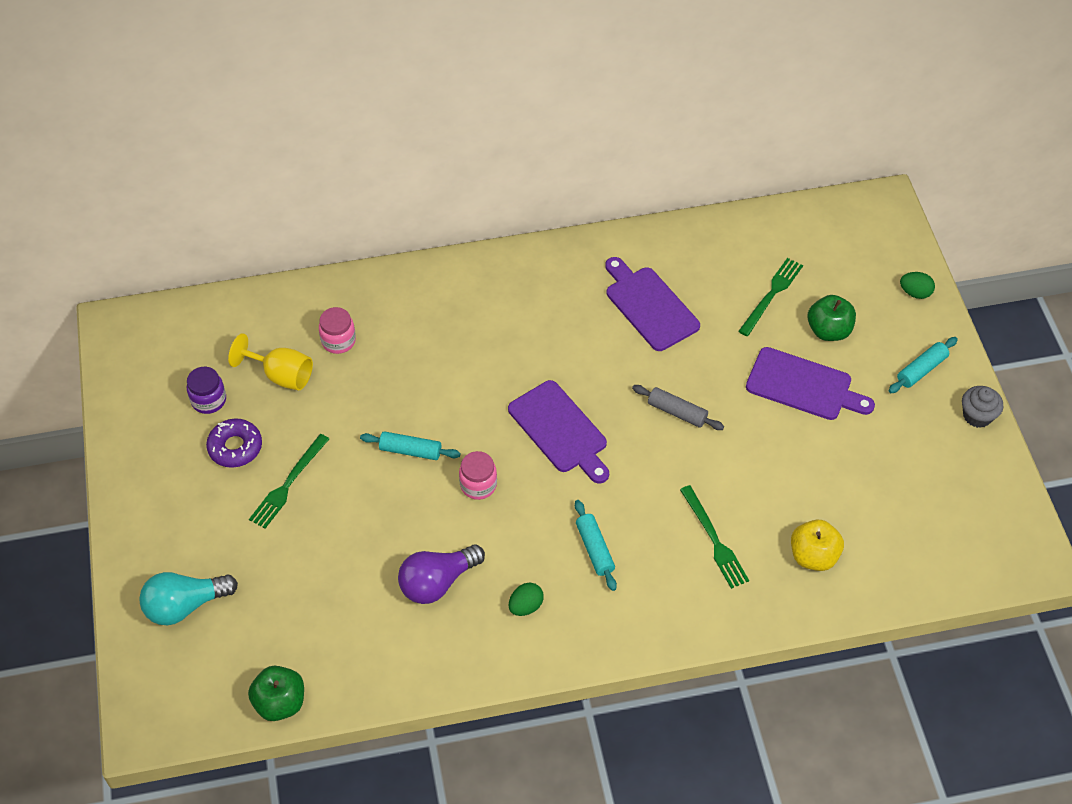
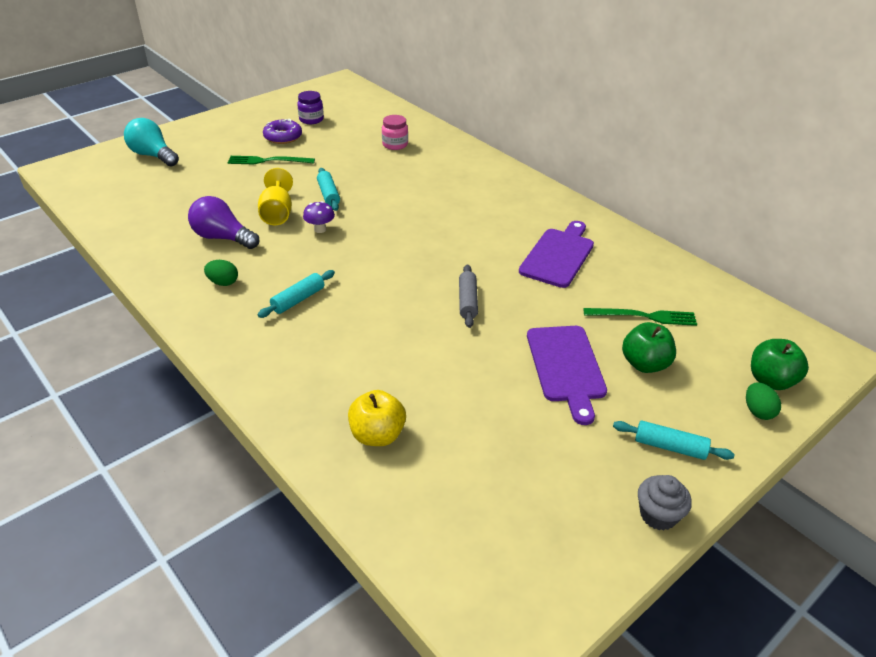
camera: 60 degrees right, 15 degrees down
yellow goblet [228,333,313,390] -> yellow goblet moved to [258,168,293,225]
green apple [248,666,304,721] -> green apple moved to [751,339,809,390]
pink jar [459,451,497,500] -> purple mushroom [303,201,335,233]
purple cutting board [508,380,609,484] -> none
green fork [680,485,749,589] -> none

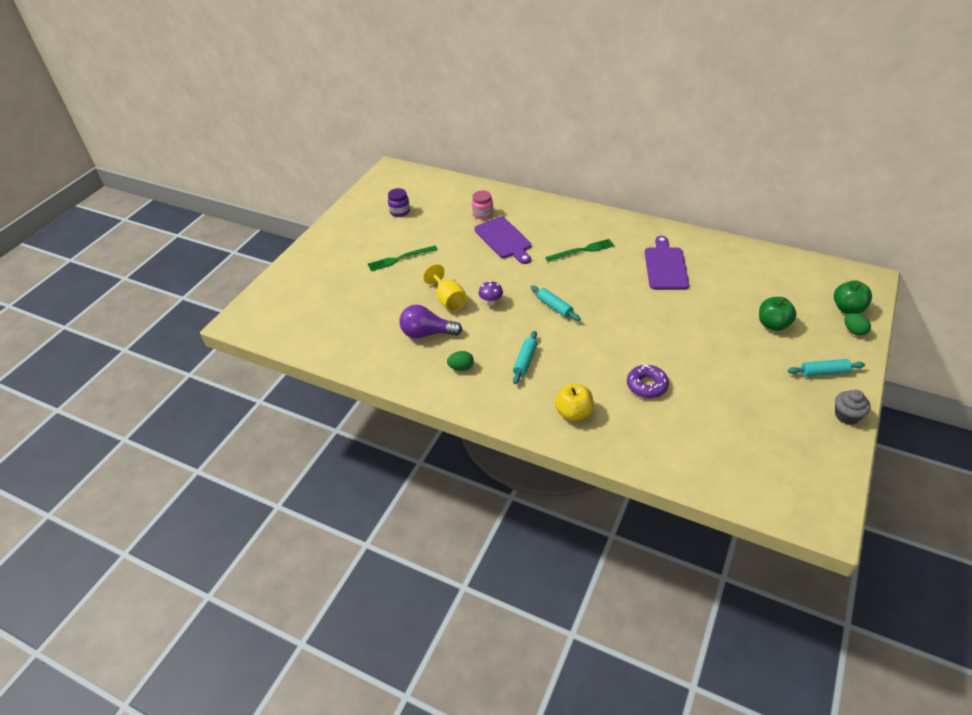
camera: 20 degrees left, 5 degrees up
turquoise light bulb [124,118,179,167] -> none
purple donut [263,119,302,144] -> purple donut moved to [627,364,669,398]
turquoise rolling pin [317,168,340,211] -> turquoise rolling pin moved to [531,285,581,321]
yellow apple [348,390,406,446] -> yellow apple moved to [555,384,594,421]
grey rolling pin [459,264,478,328] -> none
purple cutting board [527,326,607,425] -> purple cutting board moved to [474,217,531,264]
green fork [584,308,697,326] -> green fork moved to [545,239,615,261]

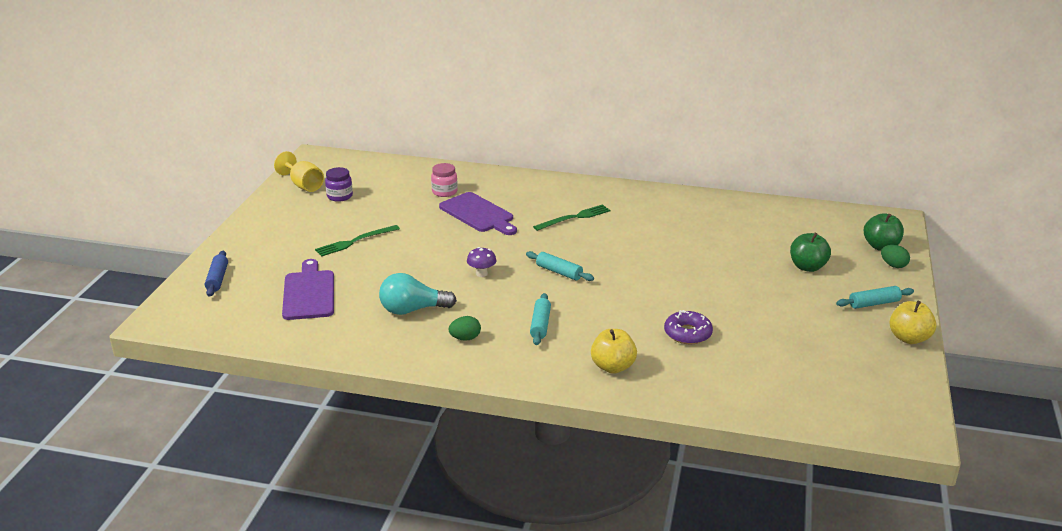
camera: 15 degrees left, 15 degrees down
purple light bulb [399,305,463,339] -> turquoise light bulb [379,273,457,315]
yellow goblet [423,264,467,311] -> yellow goblet moved to [274,151,324,192]
purple cutting board [645,236,689,290] -> purple cutting board moved to [282,259,334,320]
grey cupcake [835,390,871,425] -> yellow apple [890,300,937,344]
none -> blue rolling pin [205,251,228,297]

